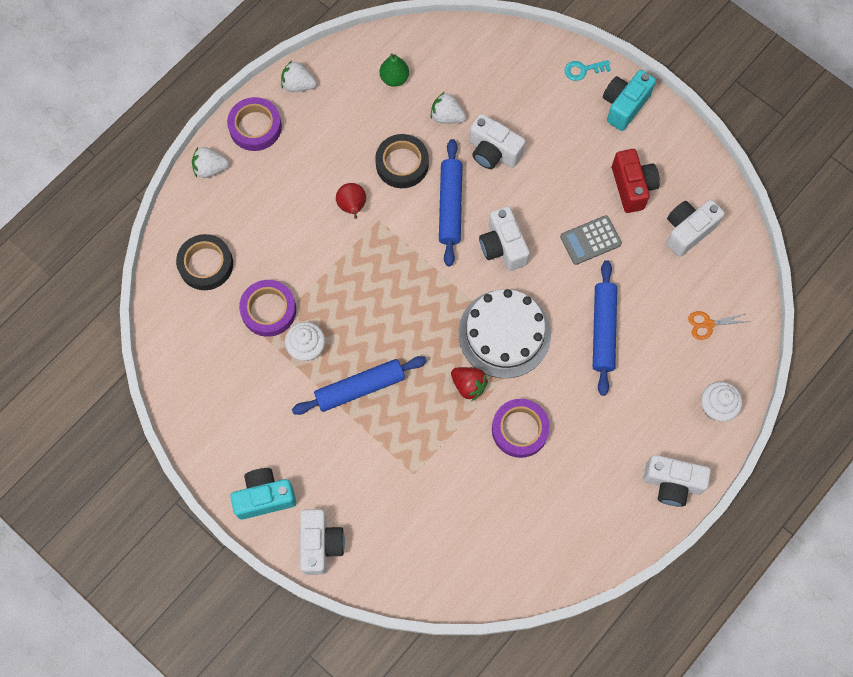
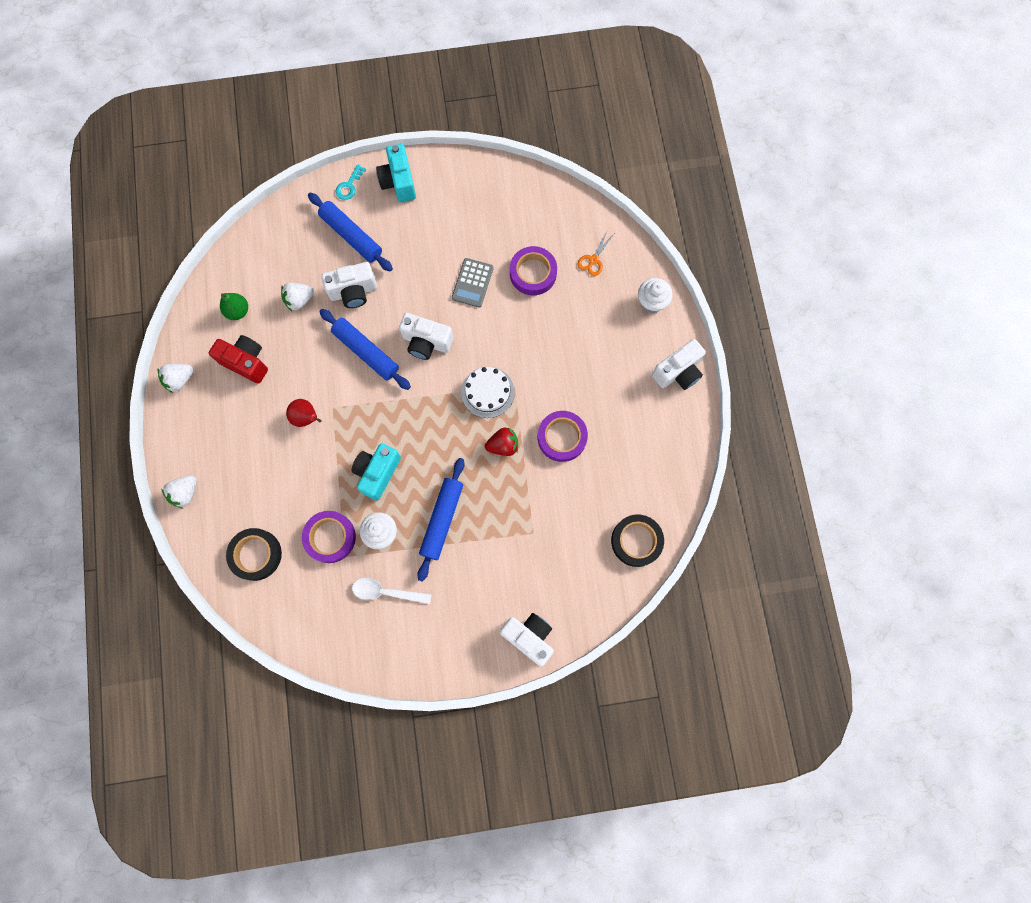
camera: 50 degrees left, 5 degrees up
purple tape [227,97,282,151] -> purple tape moved to [510,246,557,295]
turquoise camera [230,468,296,520] -> turquoise camera moved to [352,443,401,500]
black tape [375,134,429,188] -> black tape moved to [611,514,664,567]
white cake [458,289,551,378] -> white cake [461,367,515,418], size x0.65
blue rolling pin [593,260,617,396] -> blue rolling pin moved to [308,193,393,272]
red camera [612,149,660,213] -> red camera moved to [209,335,268,384]
white camera [666,200,725,257] -> none
none -> white spoon [352,578,432,604]

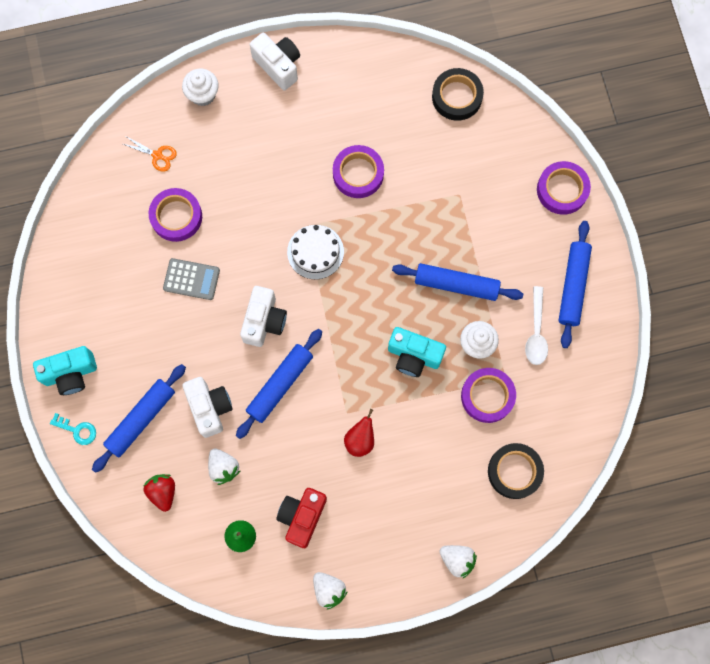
camera: 95 degrees left, 0 degrees up
red strawberry [485,427,518,456] -> red strawberry moved to [144,474,175,512]
white camera [500,613,554,667] -> purple tape [537,161,591,215]
none -> blue rolling pin [558,221,592,348]

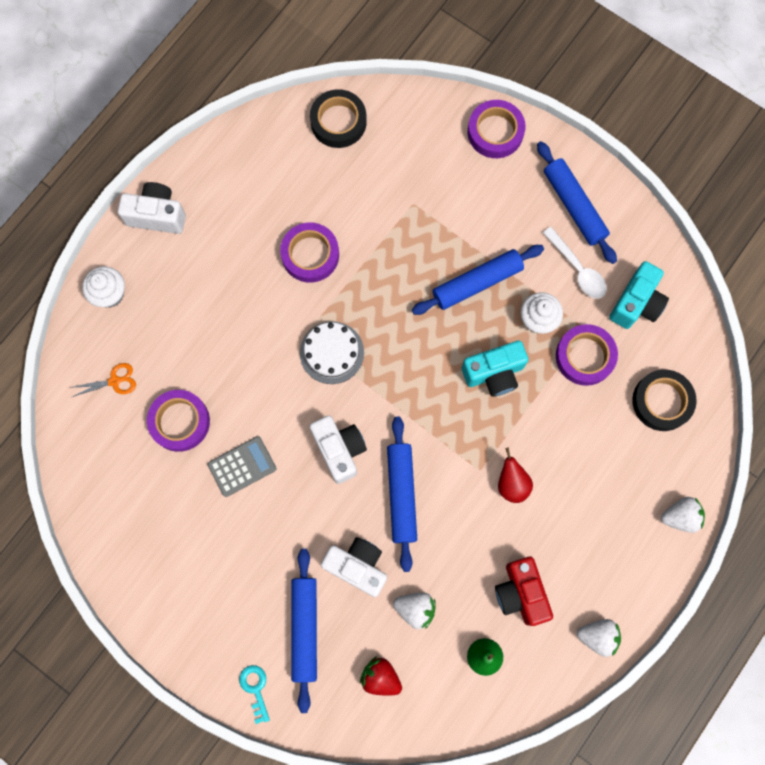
camera: 40 degrees left, 0 degrees up
turquoise camera [33,346,97,395] -> turquoise camera moved to [609,261,669,329]
turquoise key [50,413,96,445] -> turquoise key turned 90 degrees counterclockwise [239,665,270,724]

